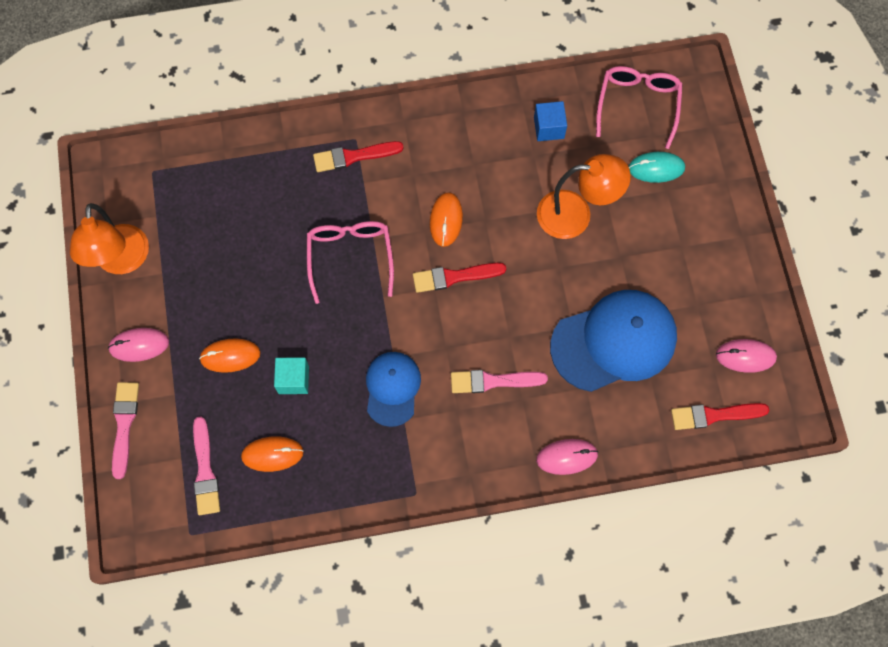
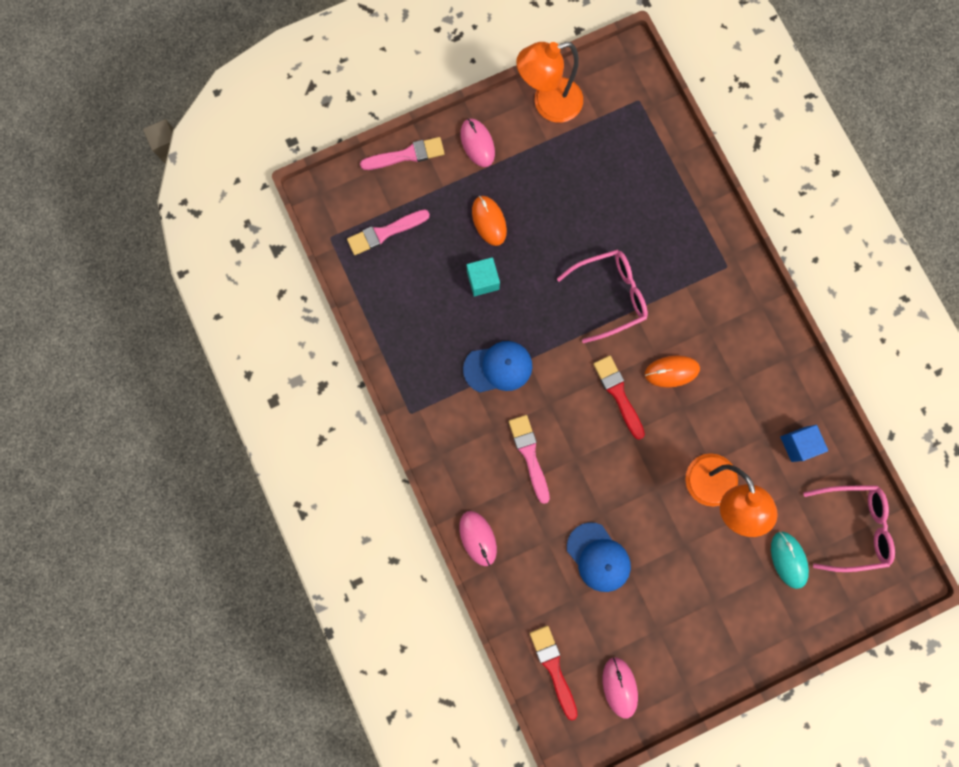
camera: 75 degrees right, 10 degrees up
orange mouse [241,436,304,472] -> none
red brush [313,141,404,172] -> none
blue cap [550,290,677,392] -> blue cap [567,522,631,592], size x0.58

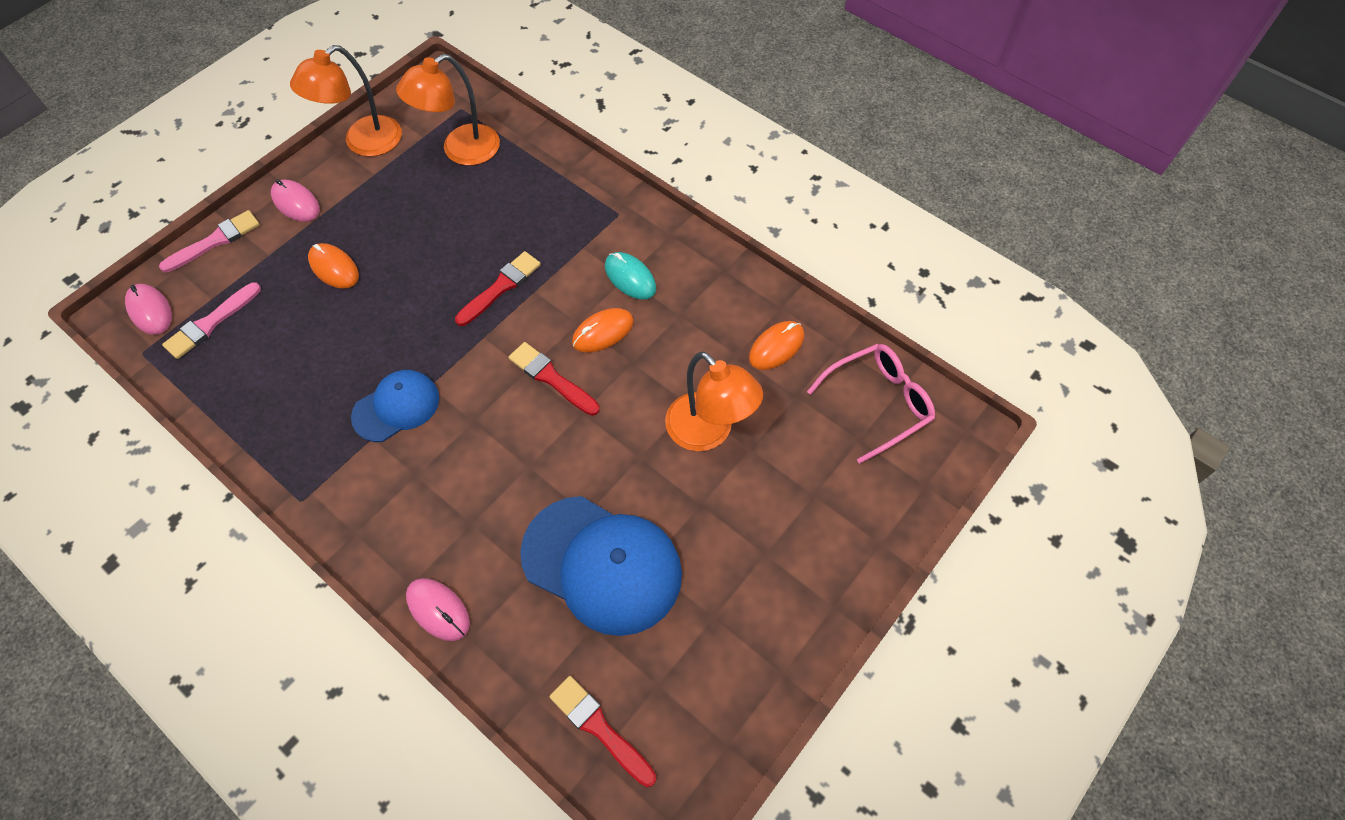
camera: 25 degrees left, 20 degrees down
turquoise cube [467,257,500,296] -> none
pink brush [509,415,550,504] -> none
pink glasses [557,249,648,343] -> red brush [455,251,541,326]
blue cap [567,522,631,592] -> blue cap [520,496,682,636], size x1.72
pink mouse [603,657,638,718] -> pink mouse moved to [125,284,172,335]
turquoise mouse [771,532,809,589] -> turquoise mouse moved to [605,252,656,299]
blue cube [780,425,828,462] -> orange mouse [749,321,804,370]
none -> orange lamp [396,54,500,166]

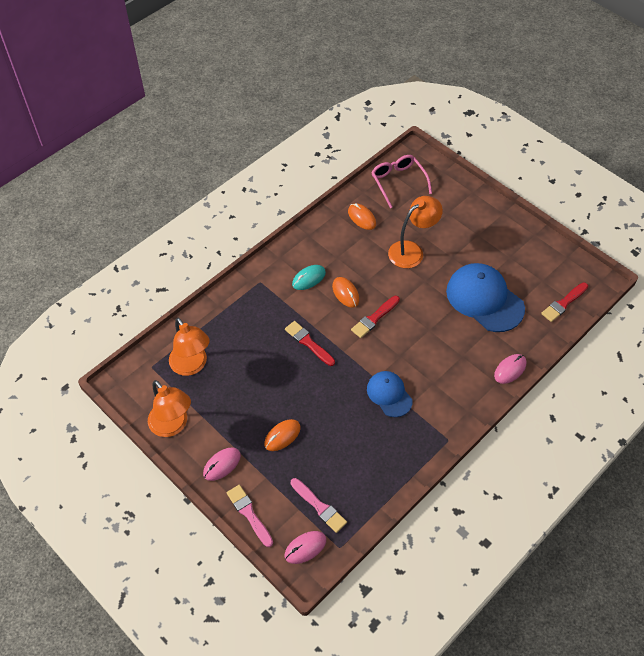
camera: 85 degrees left, 5 degrees down
blue cap [520,496,682,636] -> blue cap turned 75 degrees counterclockwise [446,263,525,332]

